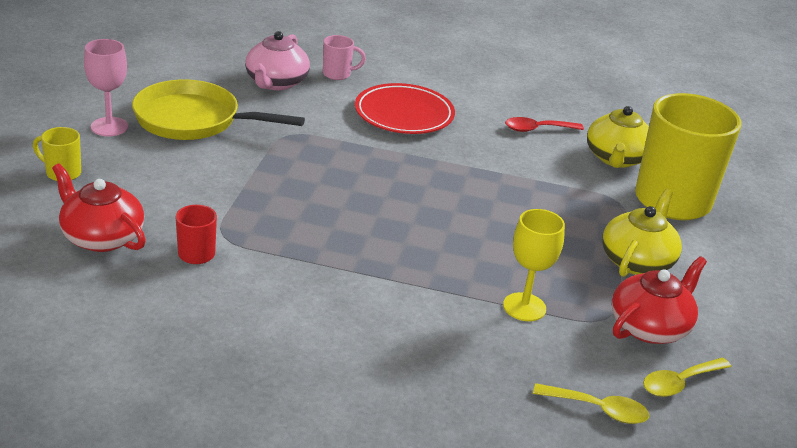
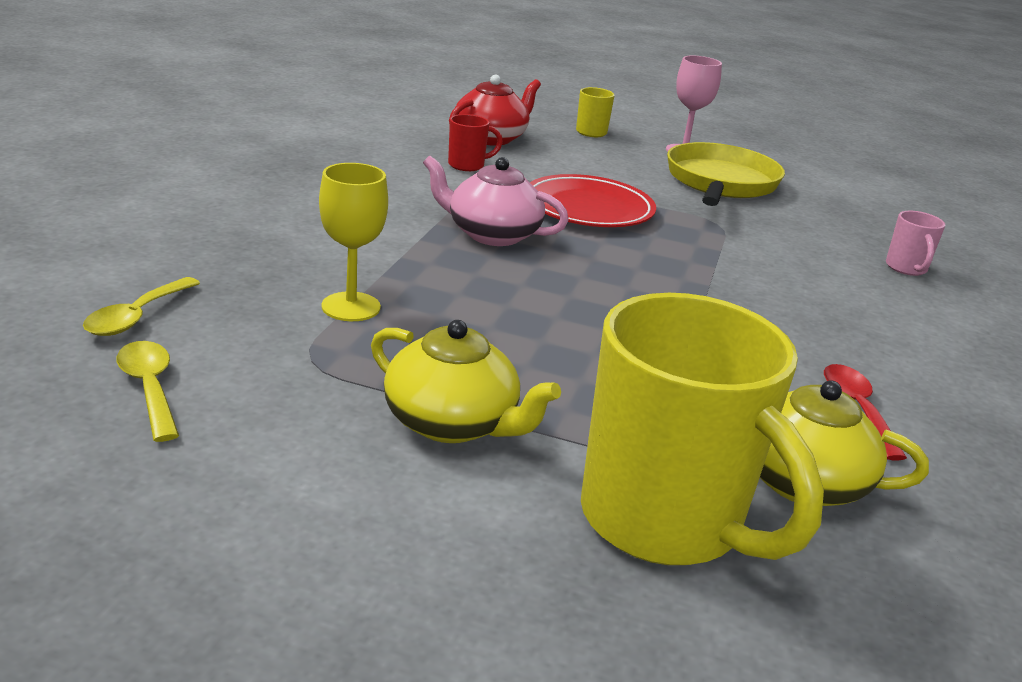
camera: 95 degrees right, 5 degrees down
pink teapot [245,31,310,90] -> pink teapot moved to [423,156,569,246]
red plate [355,83,455,134] -> red plate moved to [530,174,656,227]
red teapot [611,256,707,344] -> none

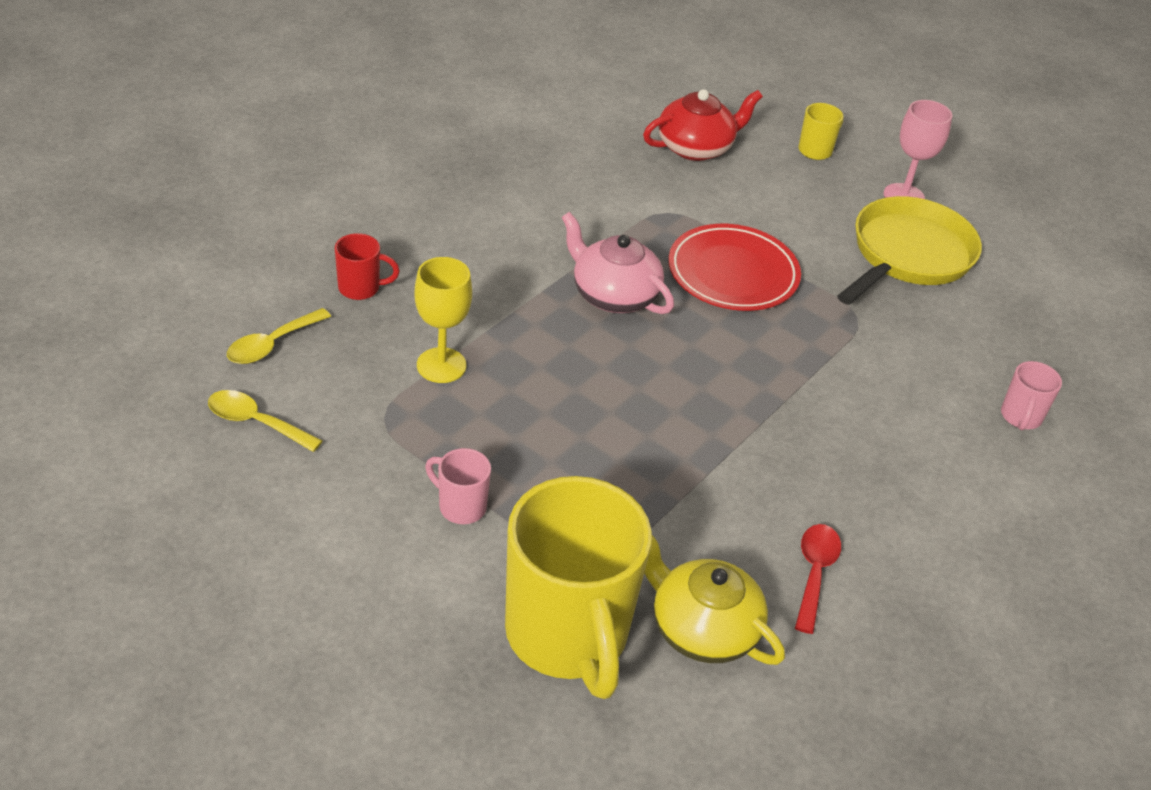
camera: 20 degrees right, 15 degrees up
yellow spoon [116,341,179,442] -> yellow spoon turned 60 degrees counterclockwise [208,390,322,452]
yellow teapot [371,320,561,443] -> pink mug [425,448,491,524]
red mug [448,114,503,171] -> red mug moved to [335,233,400,300]

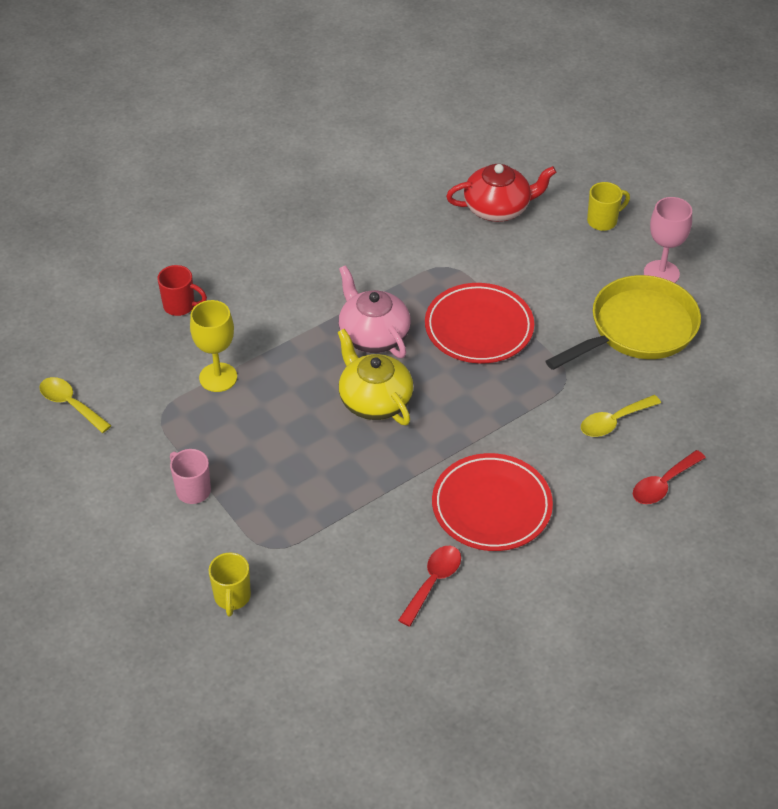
camera: 20 degrees right, 5 degrees up
yellow spoon [227,308,331,364] -> yellow spoon moved to [581,395,661,437]
yellow mug [505,476,652,699] -> yellow mug [209,552,251,616], size x0.41
yellow teapot [644,535,785,665] -> yellow teapot moved to [337,329,413,425]
pink mug [1001,361,1062,430] -> red spoon [633,450,706,504]
none -> red plate [432,453,553,551]

